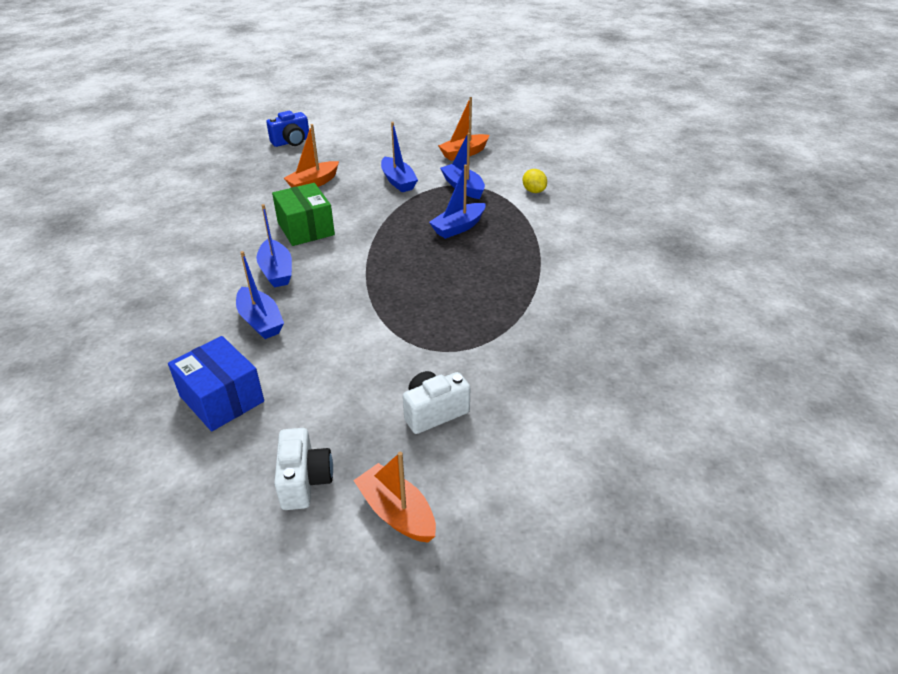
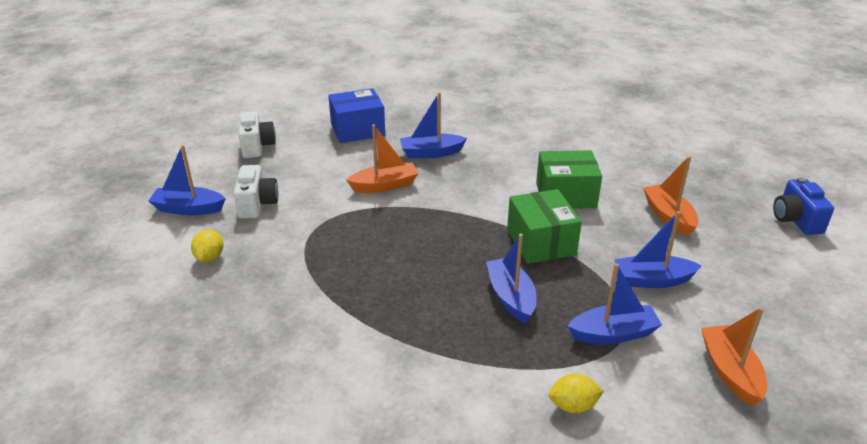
camera: 115 degrees right, 5 degrees down
blue boat [257,204,292,288] -> blue boat moved to [148,145,226,215]
white camera [274,428,333,510] -> white camera turned 120 degrees counterclockwise [239,112,276,158]
orange boat [353,452,436,543] -> orange boat moved to [346,124,419,193]
none -> yellow lemon [191,229,224,262]
none -> green box [507,189,582,264]

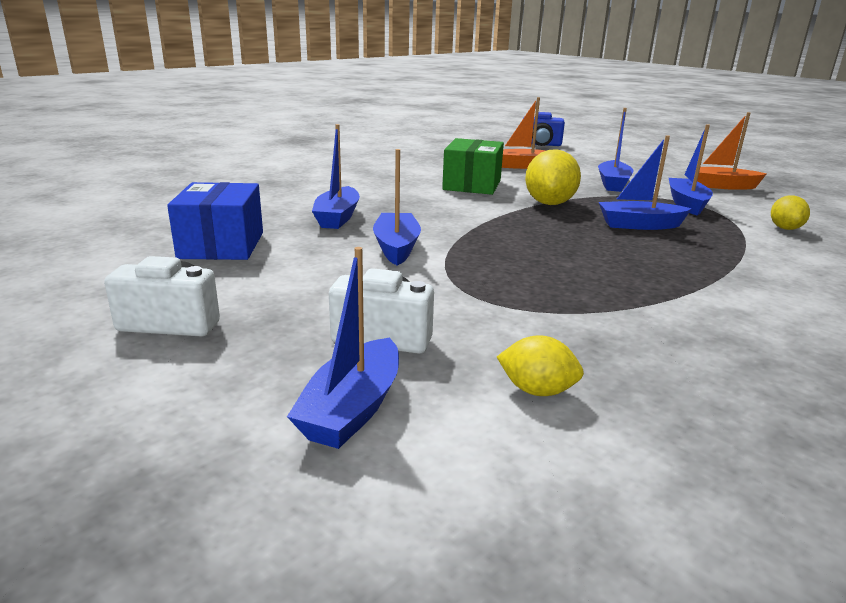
camera: 75 degrees left, 10 degrees down
orange boat [346,124,419,193] -> blue boat [373,149,421,265]
green box [507,189,582,264] -> yellow lemon [525,149,581,205]

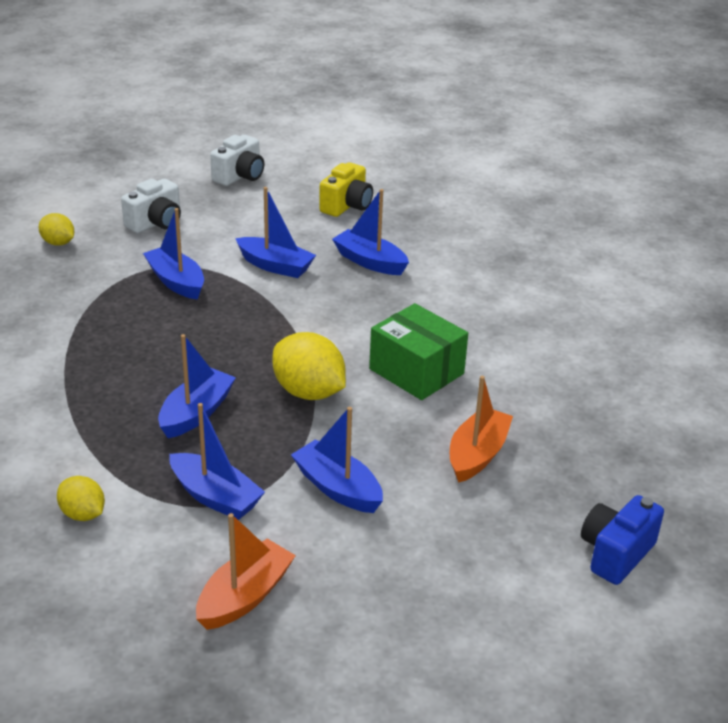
camera: 120 degrees right, 10 degrees up
blue box [167,182,263,260] -> yellow camera [319,162,373,217]
blue boat [287,247,399,449] -> blue boat moved to [143,208,204,300]
yellow lemon [497,335,584,396] -> yellow lemon turned 75 degrees clockwise [39,213,74,246]

